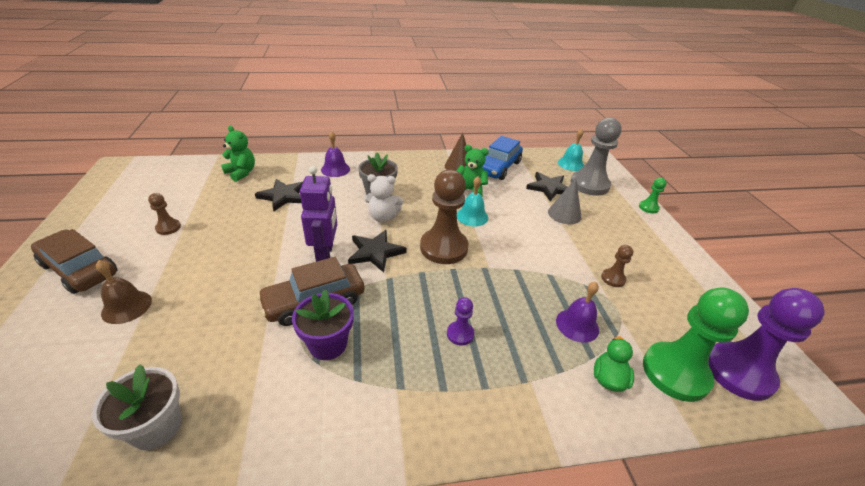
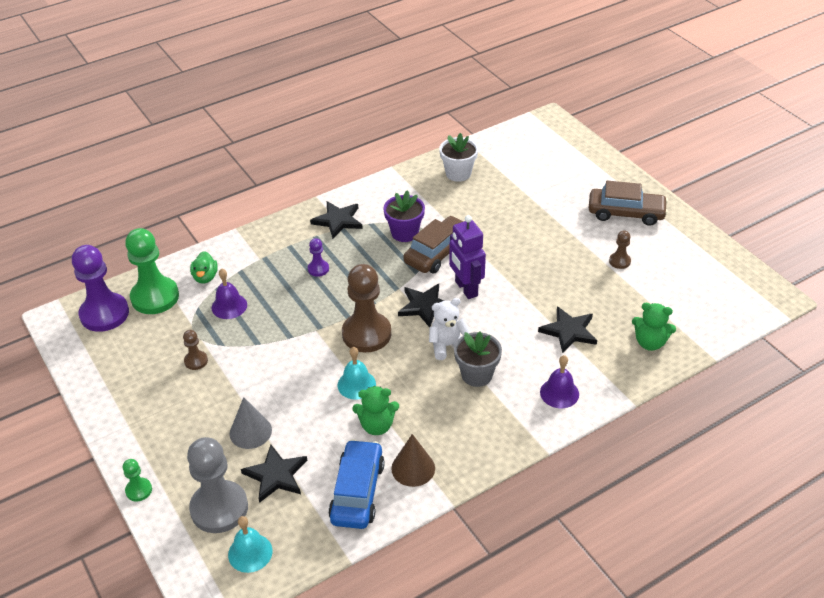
camera: 160 degrees right, 5 degrees up
brown bell [96,260,152,324] -> none
none -> black star [310,201,363,239]

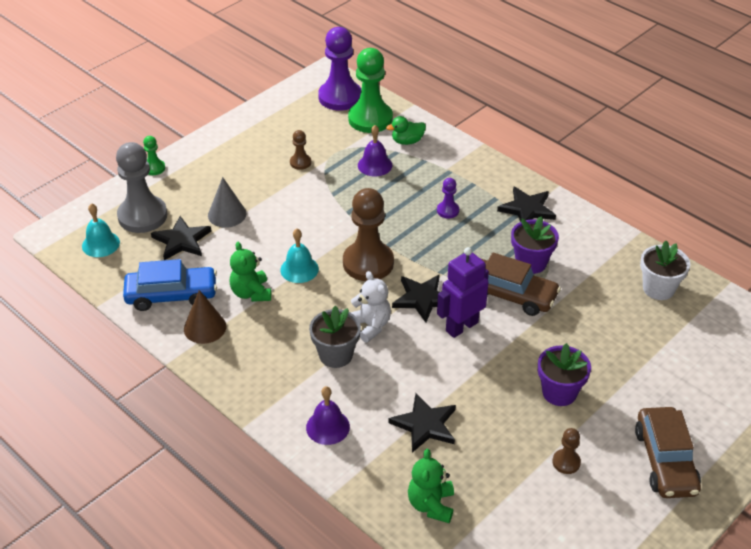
camera: 75 degrees right, 0 degrees up
none -> purple flower pot [538,343,591,406]

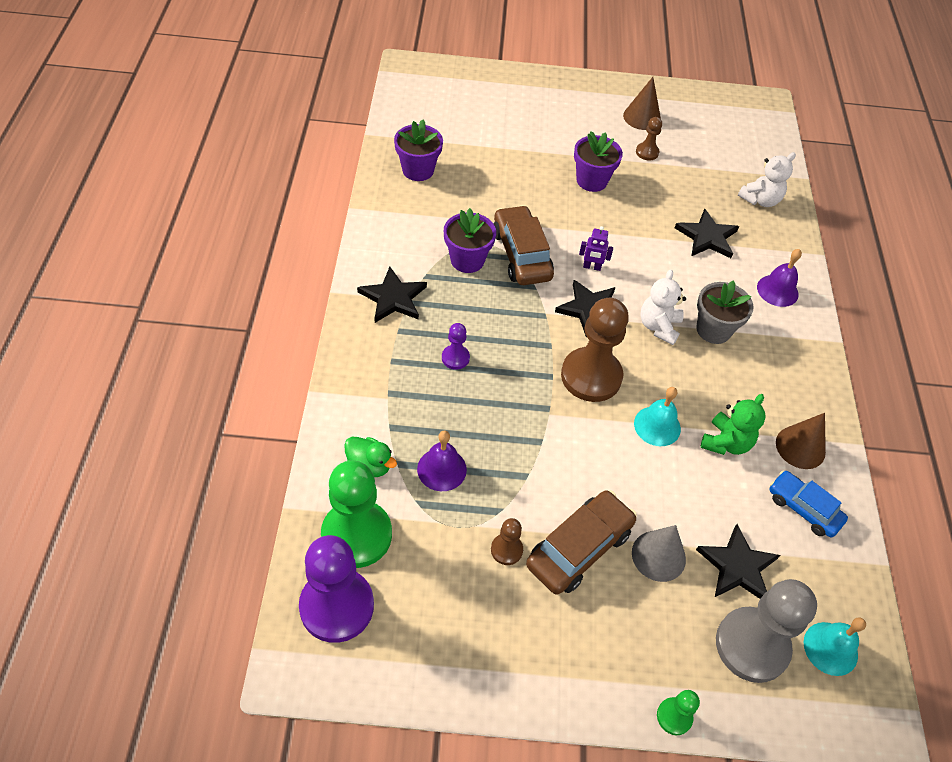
camera: 135 degrees left, 10 degrees up
blue car [123,259,217,311] -> blue car [769,470,848,537], size x0.67
green teddy bear [408,449,454,523] -> white teddy bear [738,152,796,207]
purple robot [437,247,489,338] -> purple robot [579,226,613,271], size x0.51
brown car [635,407,701,498] -> brown car moved to [526,490,637,595]
white flower pot [640,241,690,300] -> purple flower pot [394,119,443,181]
none -> brown cone [623,77,661,130]

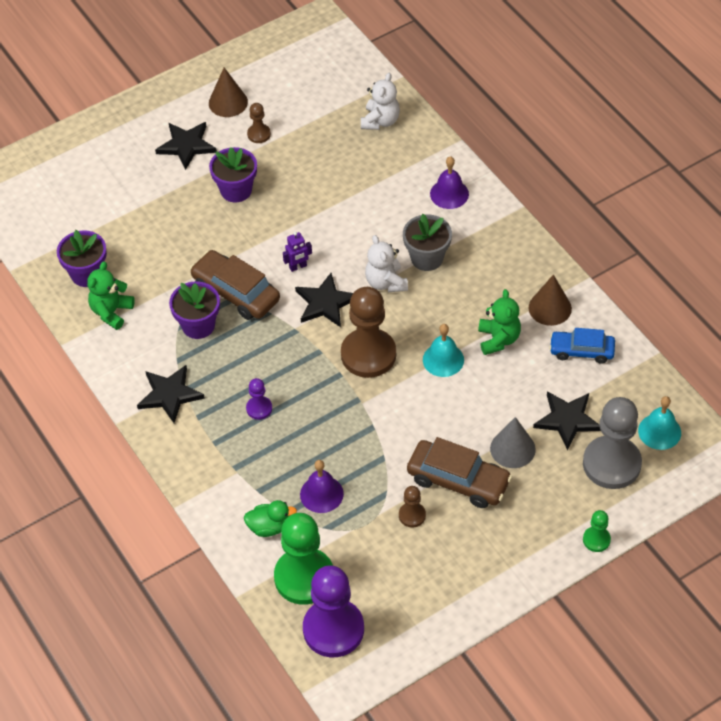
camera: 30 degrees left, 0 degrees up
brown car [526,490,637,595] -> brown car turned 105 degrees clockwise [407,437,512,508]
black star [675,209,739,258] -> black star moved to [155,122,217,170]
none -> green teddy bear [87,261,135,330]

